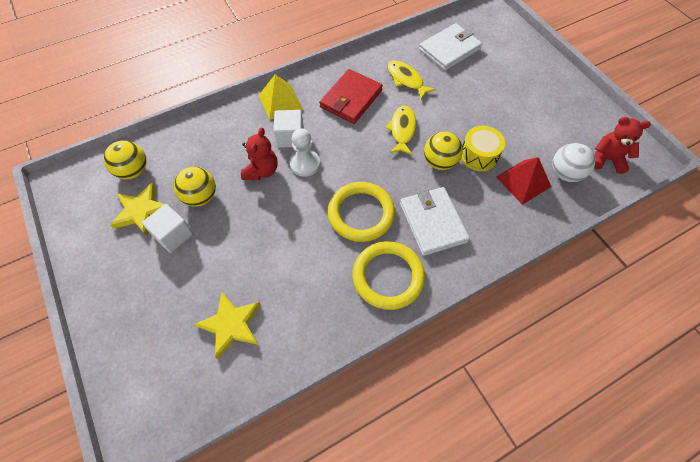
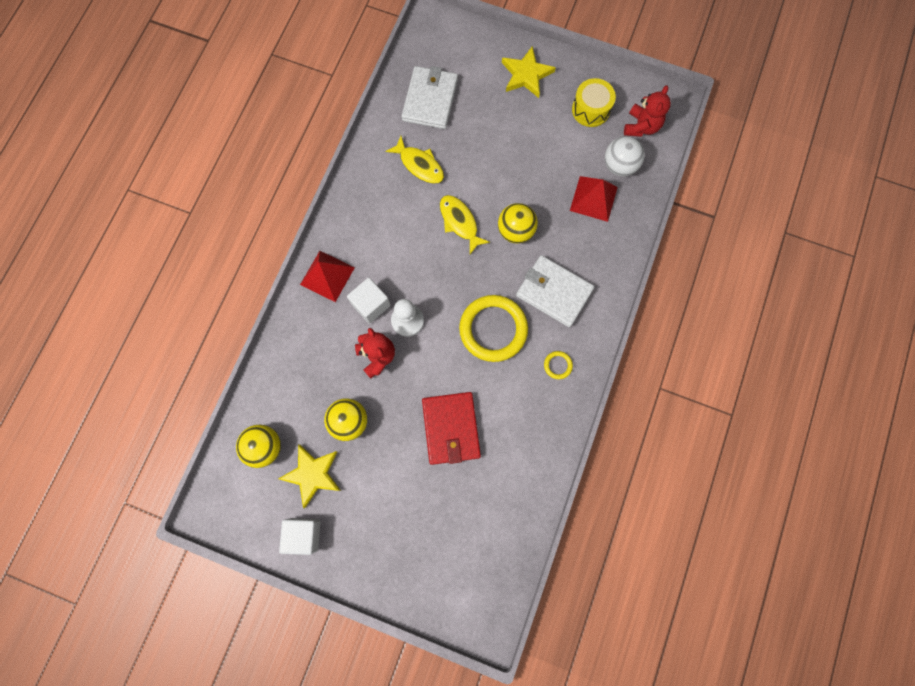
camera: 40 degrees left, 15 degrees up
white cube [142,204,193,253] -> white cube moved to [279,518,321,555]
yellow star [194,292,261,359] -> yellow star moved to [502,46,556,98]
yellow pyramid [258,74,303,120] -> red pyramid [300,251,355,302]
red wallet [319,69,383,124] -> red wallet moved to [422,392,481,465]
yellow ring [352,241,425,310] -> yellow ring [544,351,573,379], size x0.42
yellow fish [387,60,436,99] -> yellow fish turned 150 degrees counterclockwise [386,136,444,184]
yellow drum [461,126,505,171] -> yellow drum moved to [572,78,616,127]
red teddy bear [594,117,651,174] -> red teddy bear turned 135 degrees clockwise [624,85,671,137]

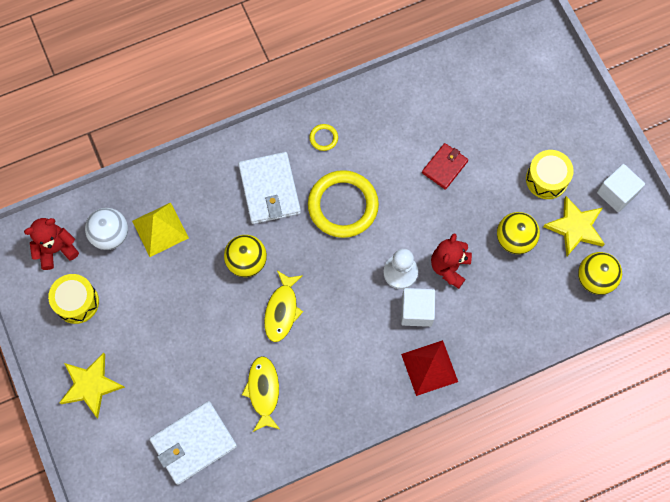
camera: 135 degrees left, 5 degrees down
red wallet [422,392,481,465] -> red wallet [422,143,468,190], size x0.60
red pyramid [570,176,618,222] -> yellow pyramid [132,202,189,257]
none -> yellow drum [526,150,574,199]

